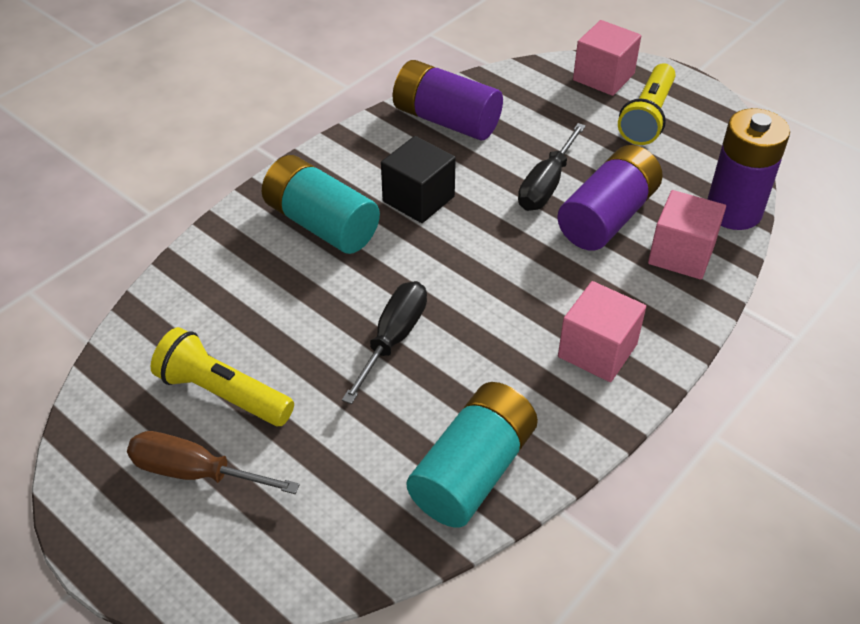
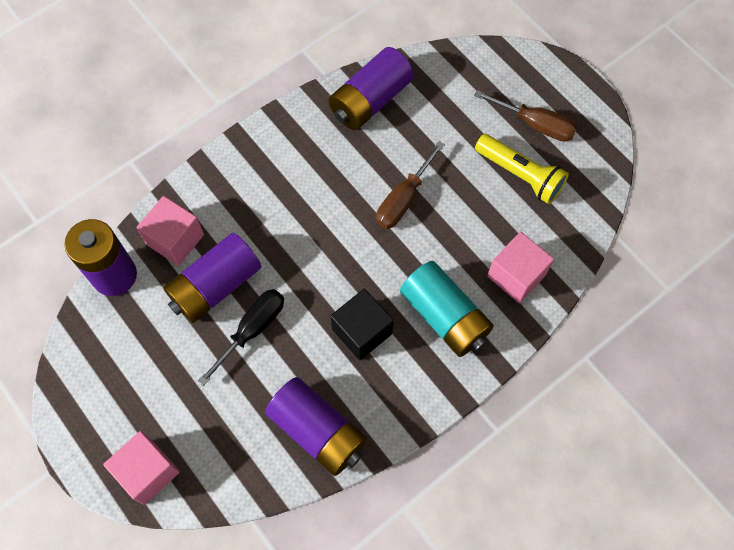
camera: 170 degrees left, 20 degrees up
black screwdriver [342,281,427,404] -> brown screwdriver [376,141,445,229]
turquoise battery [407,382,538,528] -> purple battery [329,47,414,130]
pink cube [558,281,646,382] -> pink cube moved to [487,232,554,303]
yellow flashlight [618,63,676,145] -> none

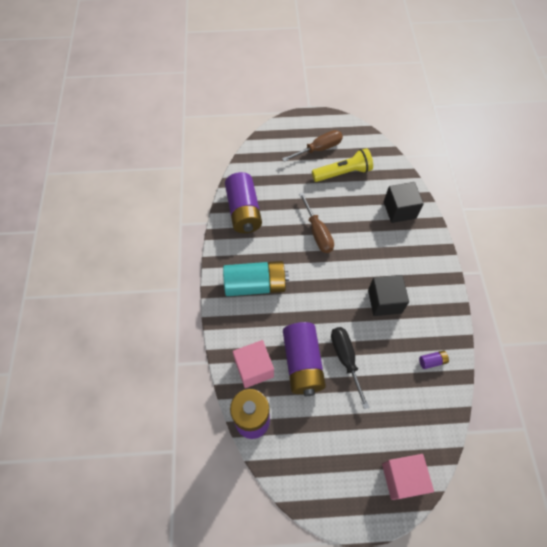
camera: 55 degrees left, 5 degrees down
purple battery [265,377,367,476] -> purple battery [419,351,449,369], size x0.40
turquoise battery [400,261,494,357] -> turquoise battery moved to [223,261,289,296]
pink cube [487,232,554,303] -> black cube [384,182,424,223]

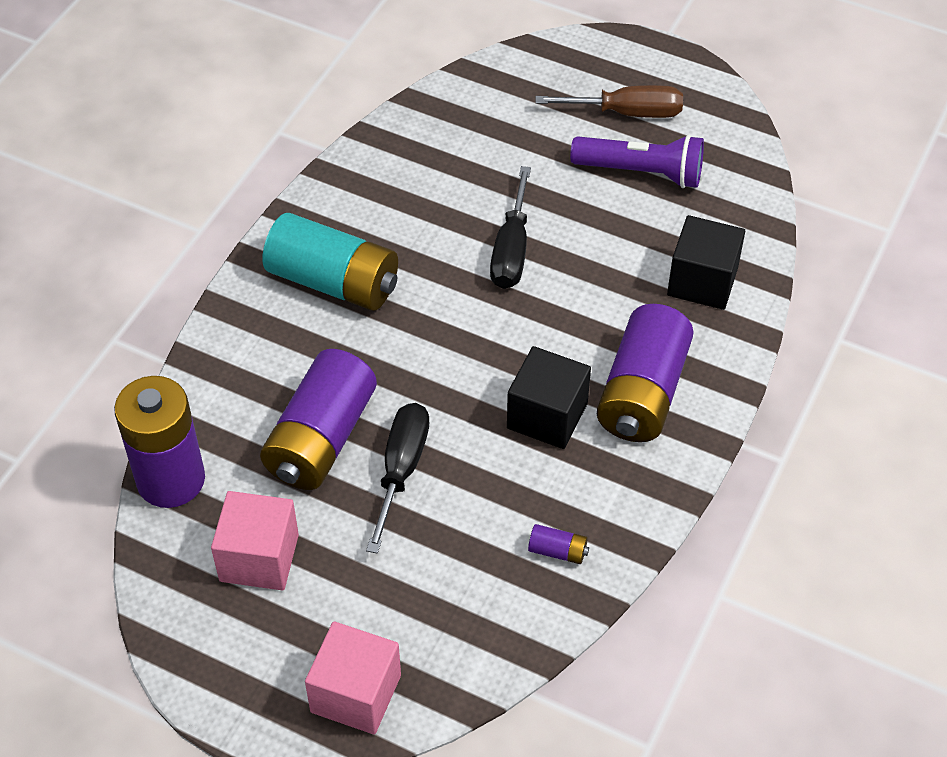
camera: 30 degrees right, 10 degrees down
purple battery [225,172,262,233] -> purple battery moved to [597,304,694,442]
pink cube [233,340,274,388] -> pink cube moved to [211,491,299,590]
brown screwdriver [299,192,334,253] -> black screwdriver [490,166,531,289]
yellow flashlight [312,148,373,182] -> purple flashlight [570,135,704,188]

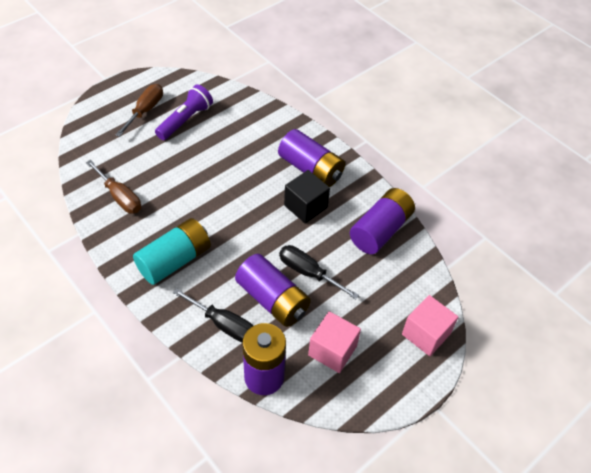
camera: 70 degrees left, 0 degrees up
black screwdriver [490,166,531,289] -> black screwdriver moved to [173,288,253,343]
purple battery [528,524,589,564] -> purple battery [350,188,415,254], size x2.50
black cube [667,215,745,310] -> none
none -> brown screwdriver [86,160,141,214]

